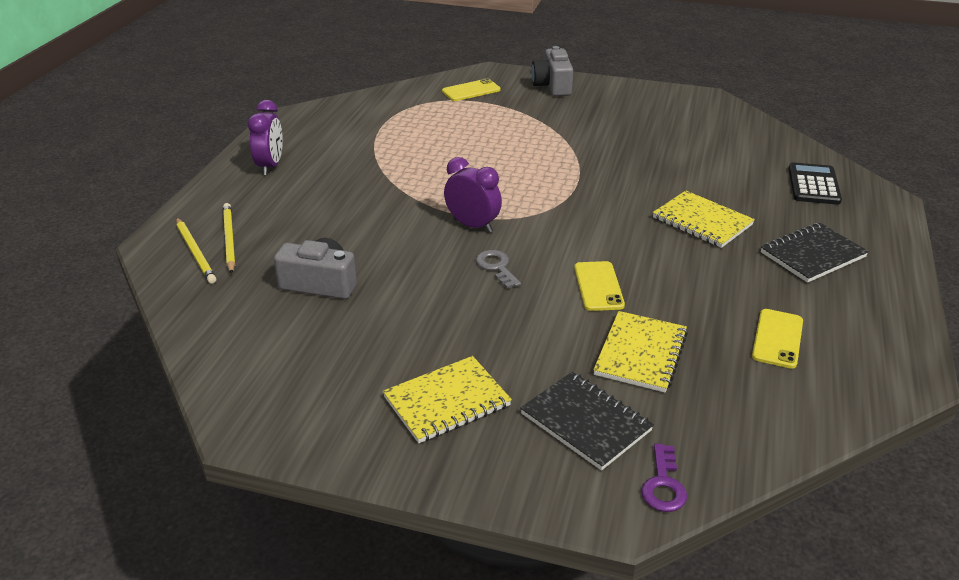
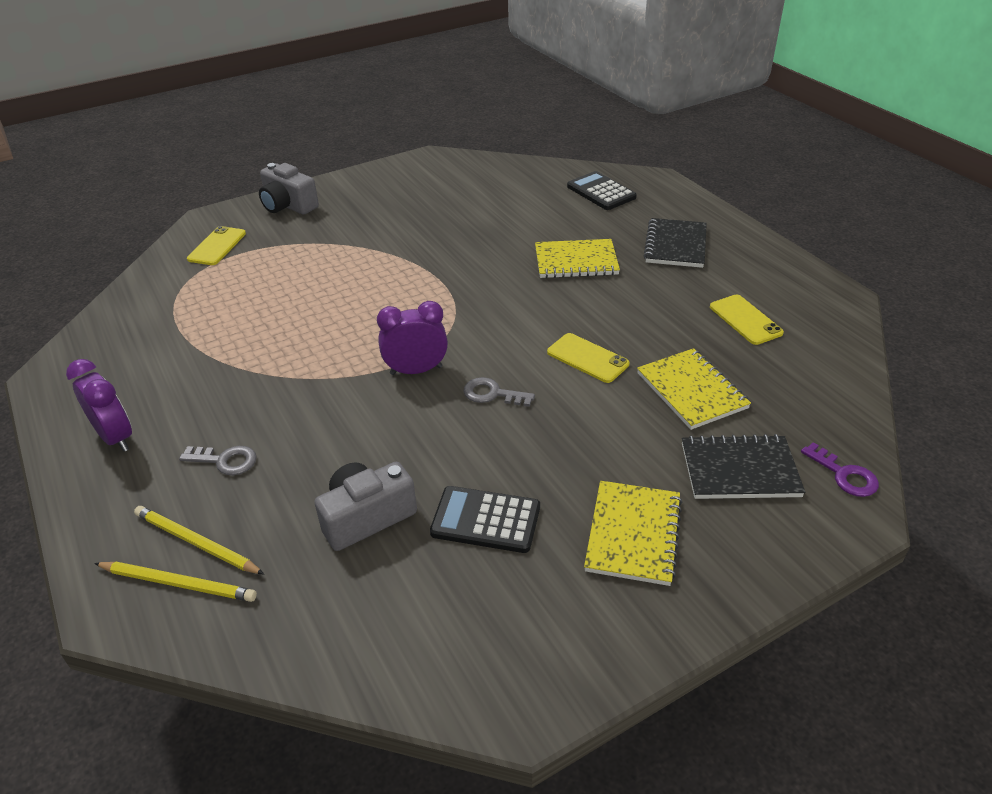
camera: 45 degrees left, 5 degrees up
none -> grey key [179,446,257,475]
none -> black calculator [430,486,540,553]

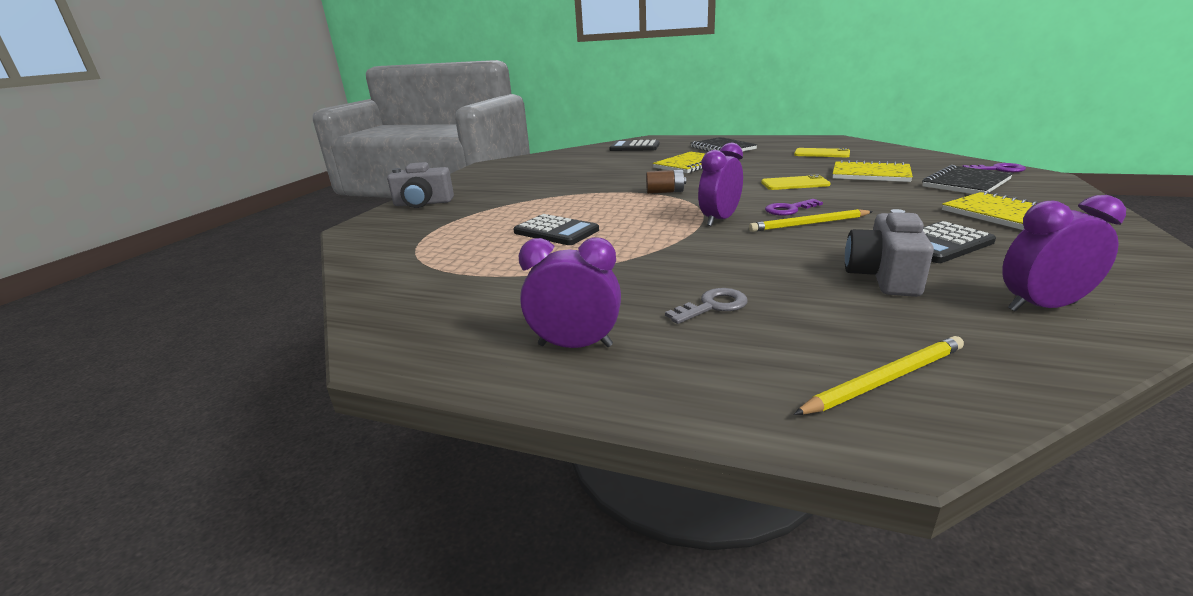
camera: 40 degrees left, 15 degrees down
yellow pencil [134,506,264,574] -> yellow pencil moved to [749,209,873,232]
yellow phone [187,226,246,265] -> none
grey key [463,377,535,407] -> purple key [765,199,823,216]
none -> black calculator [513,214,599,245]
none -> brown battery [646,170,686,194]
none -> purple clock [1002,195,1126,311]

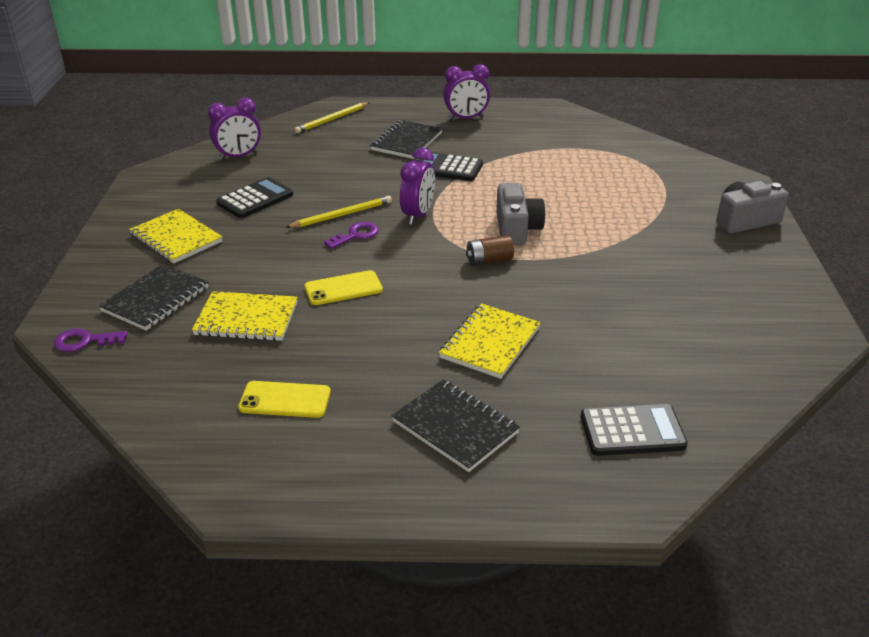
camera: 160 degrees right, 10 degrees up
black calculator [513,214,599,245] -> black calculator moved to [419,152,483,181]
grey key [665,288,748,324] -> black notebook [370,120,443,159]
grey camera [845,209,934,297] -> grey camera moved to [496,183,545,245]

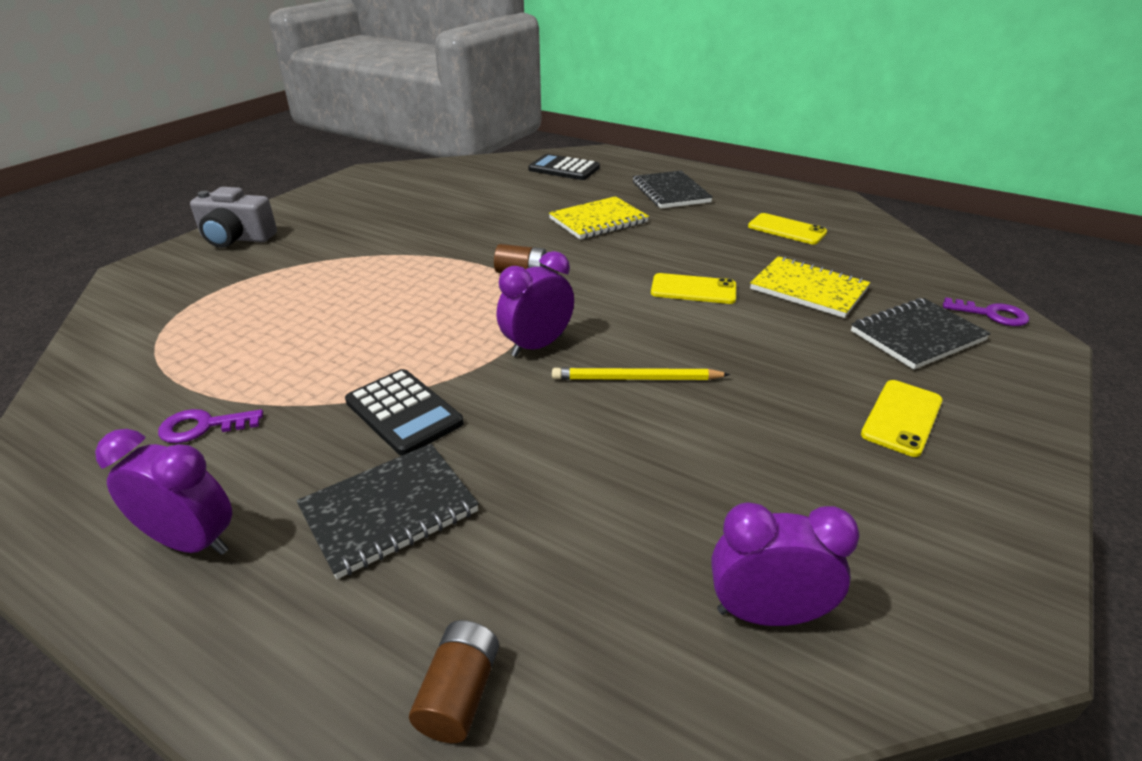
camera: 150 degrees left, 0 degrees up
yellow notebook [129,209,223,264] -> yellow phone [861,380,943,457]
black calculator [216,177,293,218] -> none
yellow pencil [294,102,370,133] -> brown battery [409,620,499,743]
purple key [324,222,379,249] -> purple key moved to [158,409,263,443]
grey camera [496,183,545,245] -> none

